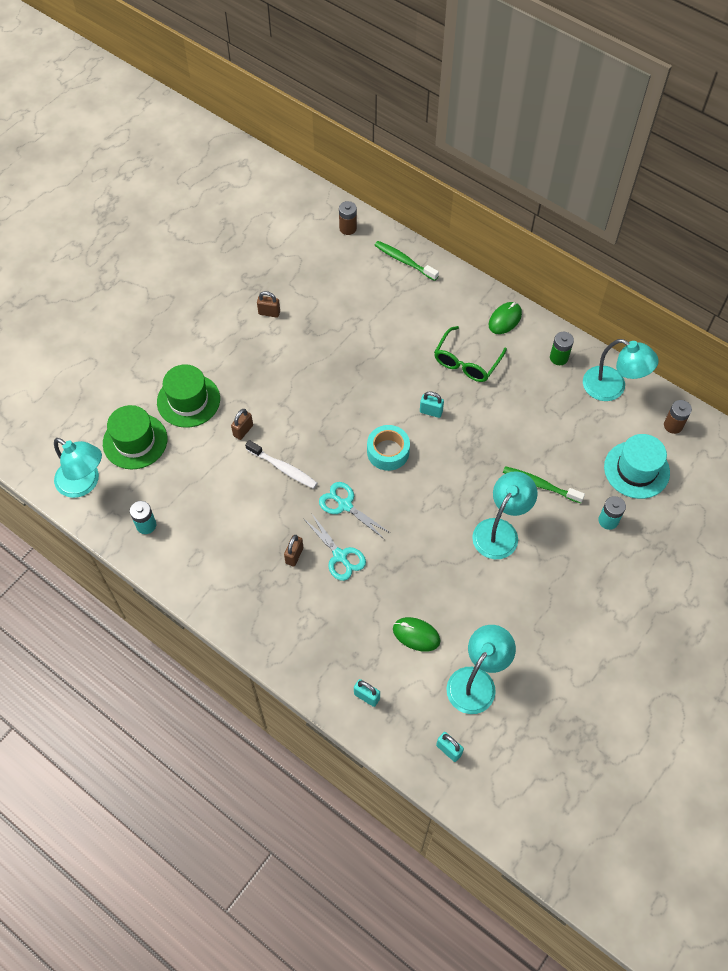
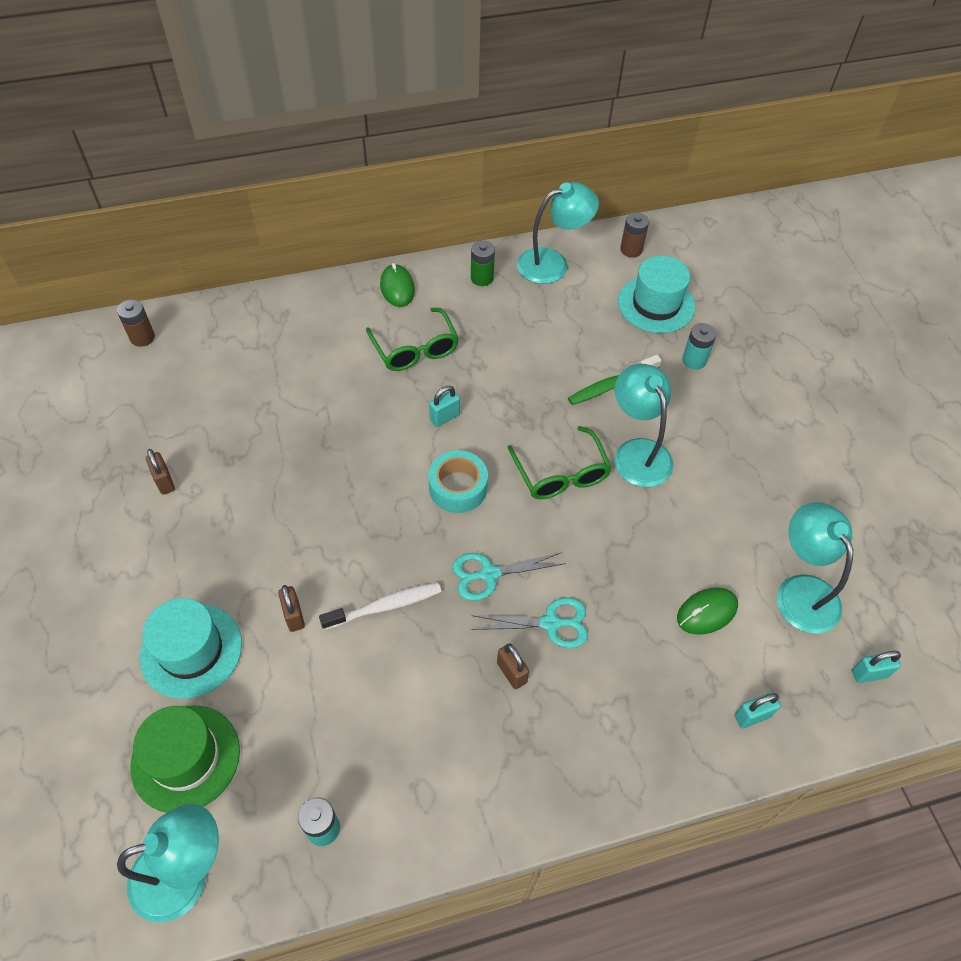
camera: 55 degrees left, 5 degrees down
green hat [157,364,220,428] -> turquoise hat [140,598,242,699]
brown padlock [257,291,280,318] -> brown padlock turned 75 degrees counterclockwise [146,449,175,495]
green toothbrush [374,241,439,281] -> none
none -> green glasses [507,426,612,499]

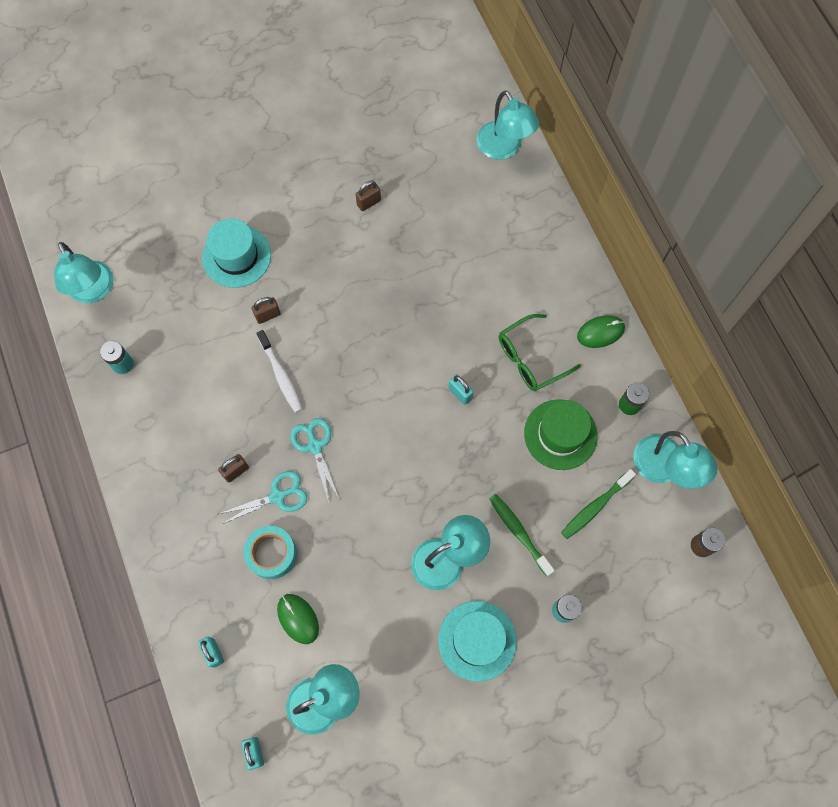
camera: 85 degrees right, 15 degrees up
brown battery [117,300,155,347] -> turquoise lamp [477,90,539,160]
green hat [130,706,240,813] -> green hat moved to [524,399,598,470]
turquoise tape [428,450,488,513] -> turquoise tape moved to [243,526,297,579]
turquoise scissors [471,597,588,648] -> turquoise scissors turned 105 degrees counterclockwise [219,471,307,524]
green glasses [507,426,612,499] -> none
turquoise hat [618,256,695,333] -> turquoise hat moved to [438,601,517,682]
none -> green toothbrush [561,469,636,539]

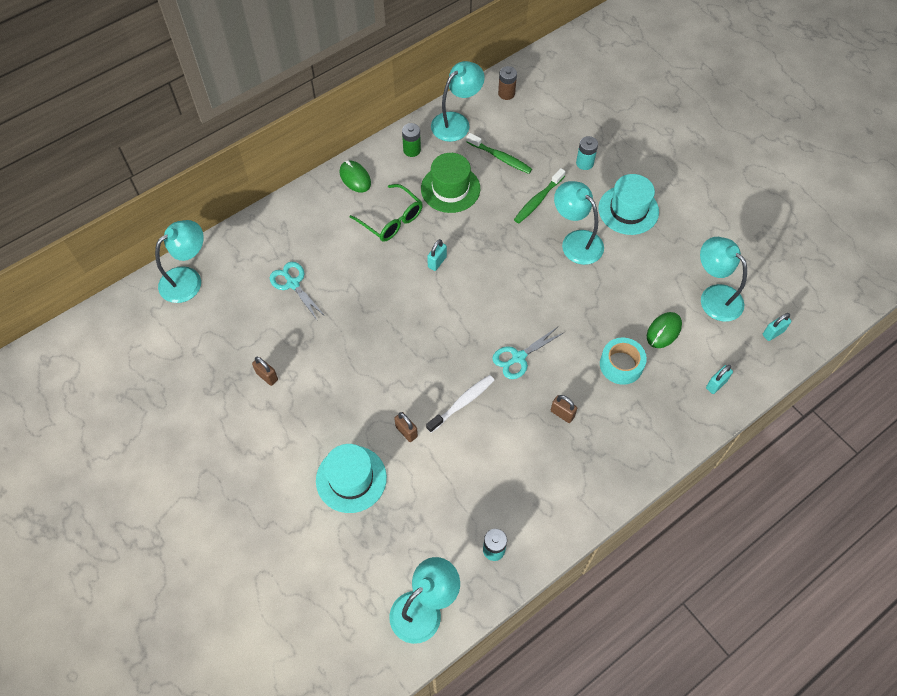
camera: 105 degrees left, 10 degrees down
turquoise scissors [219,471,307,524] -> turquoise scissors moved to [270,262,326,320]

